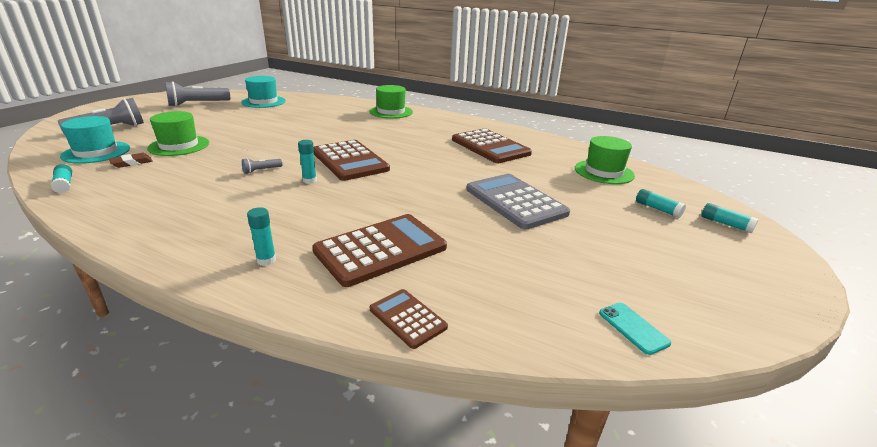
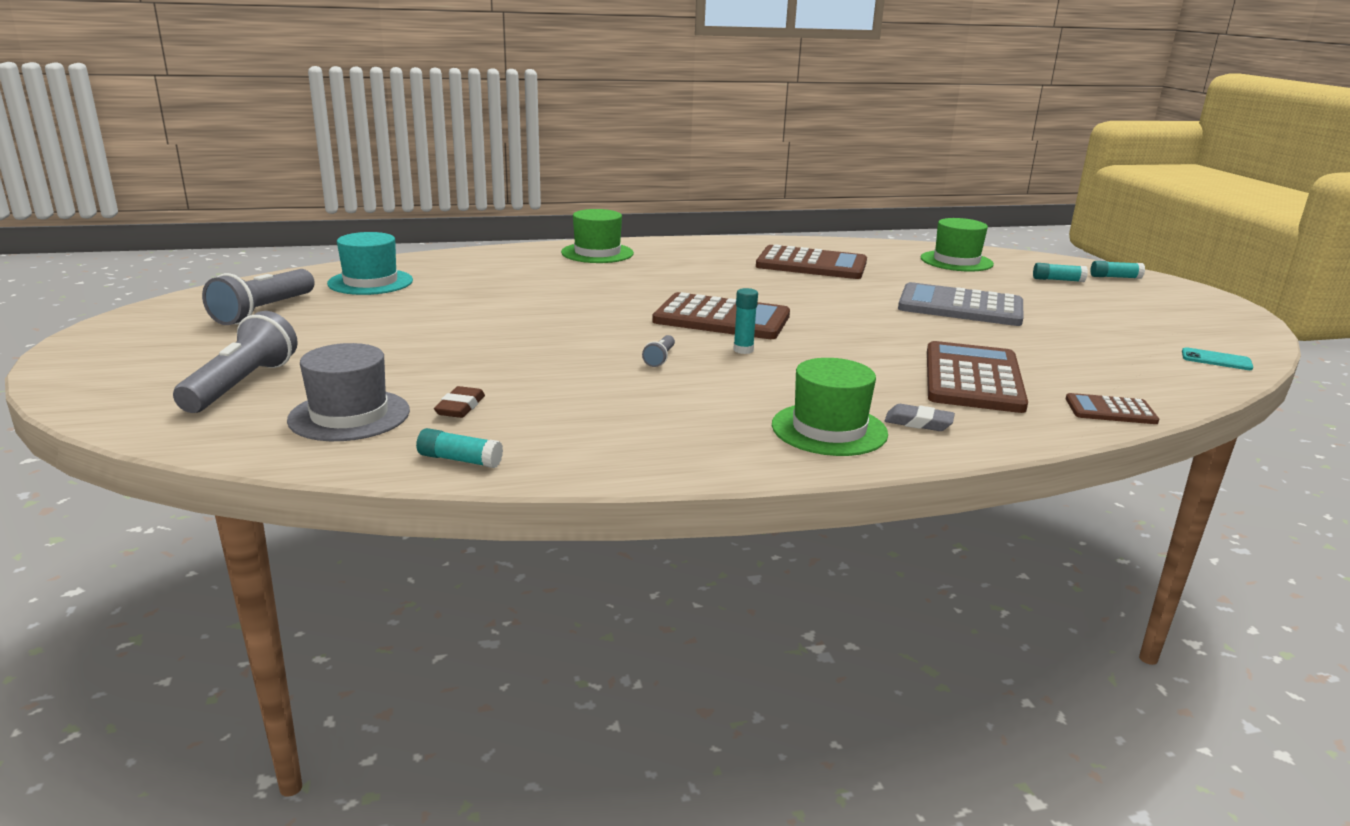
camera: 40 degrees left, 5 degrees down
turquoise hat [60,116,130,164] -> grey hat [287,343,410,441]
green hat [147,111,209,156] -> green hat moved to [772,358,888,456]
turquoise glue stick [247,207,276,266] -> grey eraser [885,404,955,431]

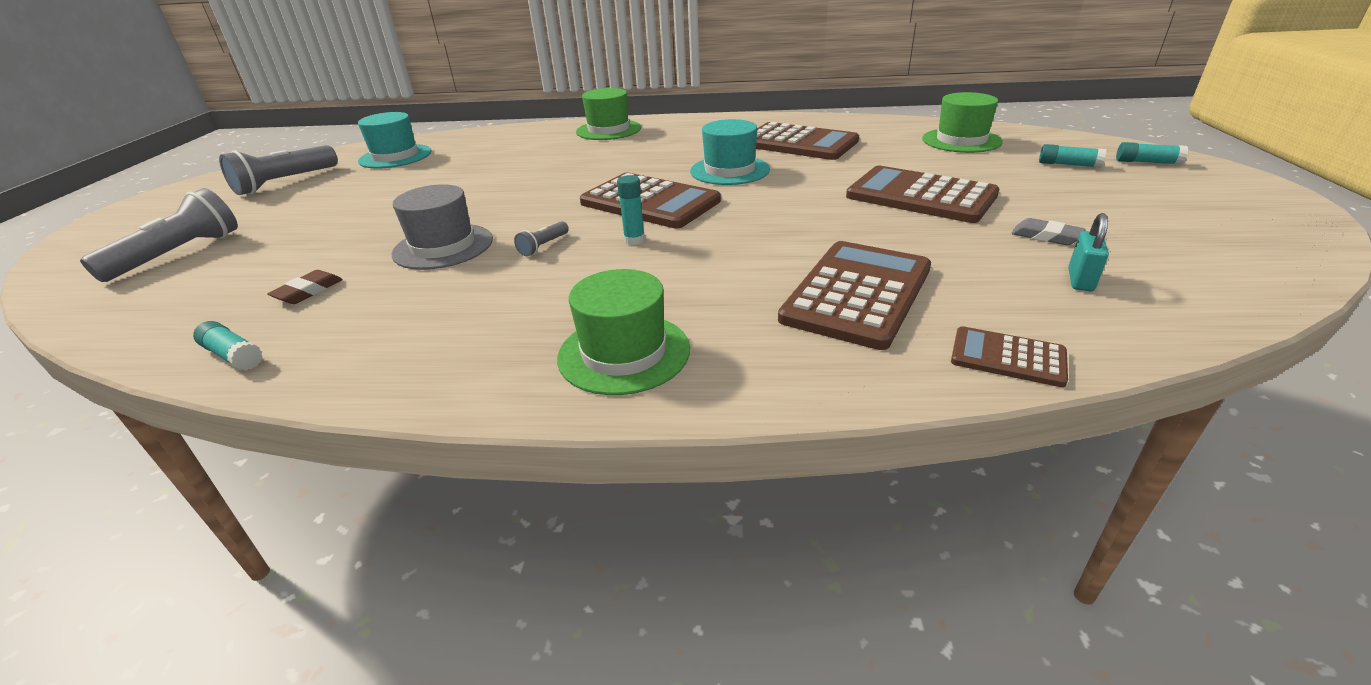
camera: 20 degrees right, 10 degrees up
grey hat [287,343,410,441] -> grey hat moved to [392,184,493,270]
grey eraser [885,404,955,431] -> grey eraser moved to [1011,218,1086,245]
grey calculator [898,282,1023,326] -> brown calculator [846,166,1000,223]
turquoise phone [1182,347,1253,370] -> none
none -> turquoise hat [690,119,770,185]
none -> turquoise padlock [1068,213,1109,291]

